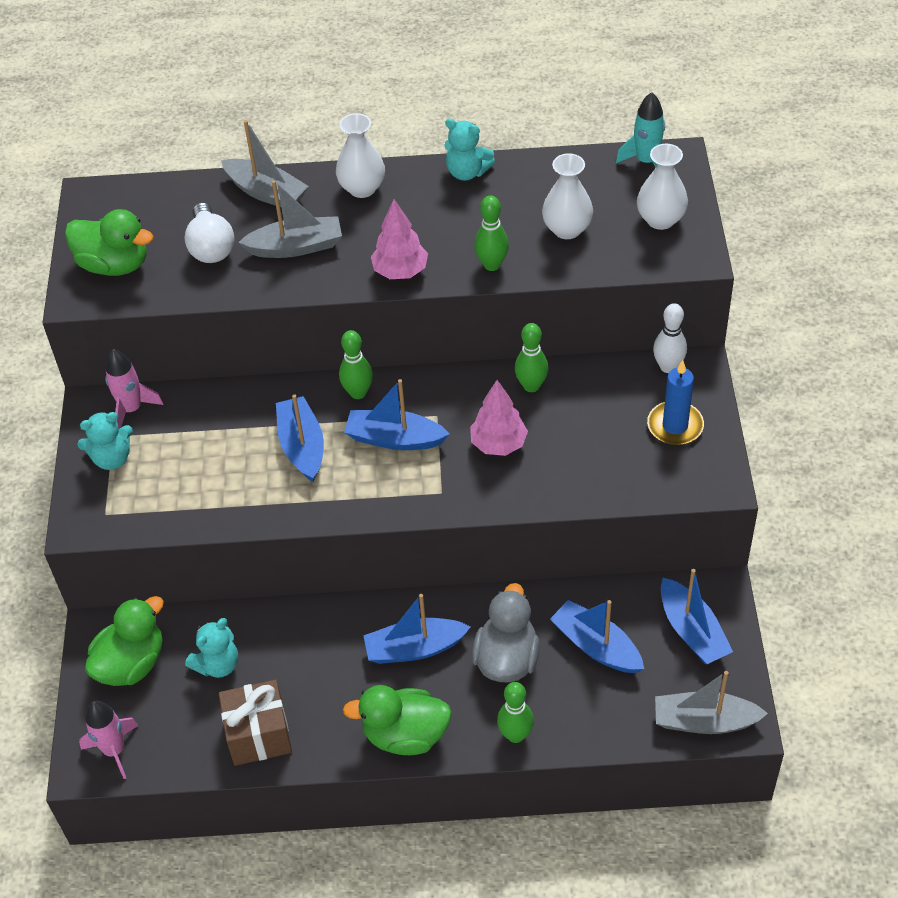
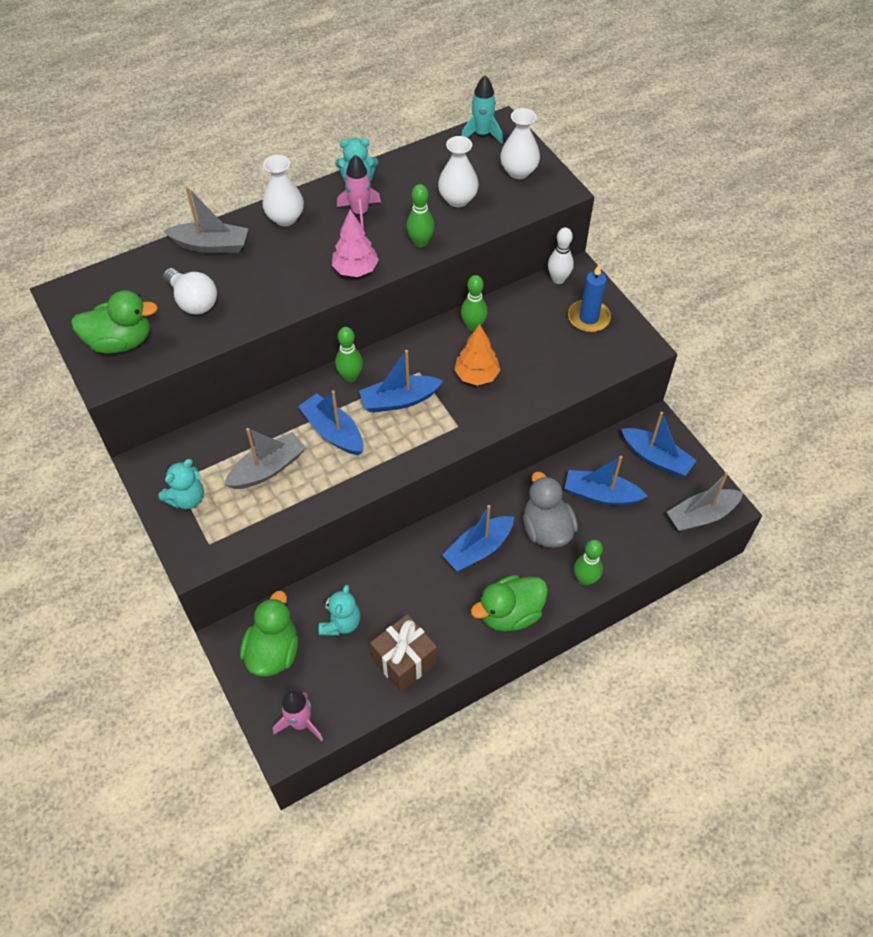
camera: 30 degrees left, 5 degrees up
pink rocket [105,349,163,429] -> pink rocket moved to [337,155,381,229]
grey boat [238,180,342,258] -> grey boat moved to [224,428,306,489]
pink tree [470,380,528,456] -> orange tree [454,324,500,386]

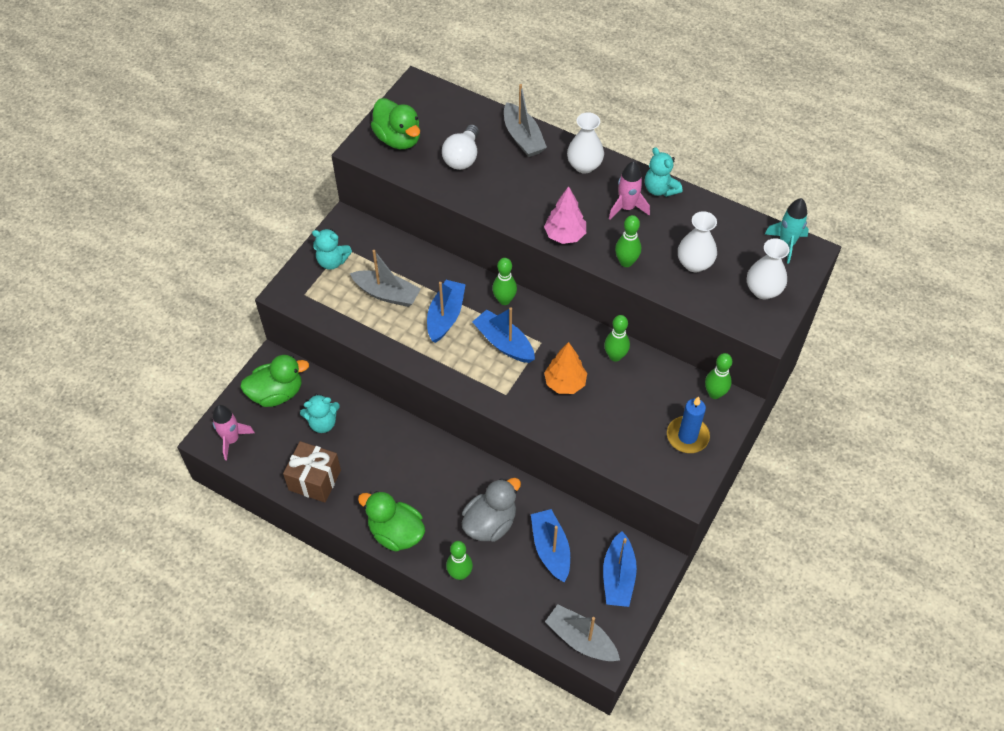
camera: 60 degrees right, 0 degrees up
blue boat [442,505,514,571] -> none
white bowling pin [548,227,574,284] -> green bowling pin [705,353,732,399]

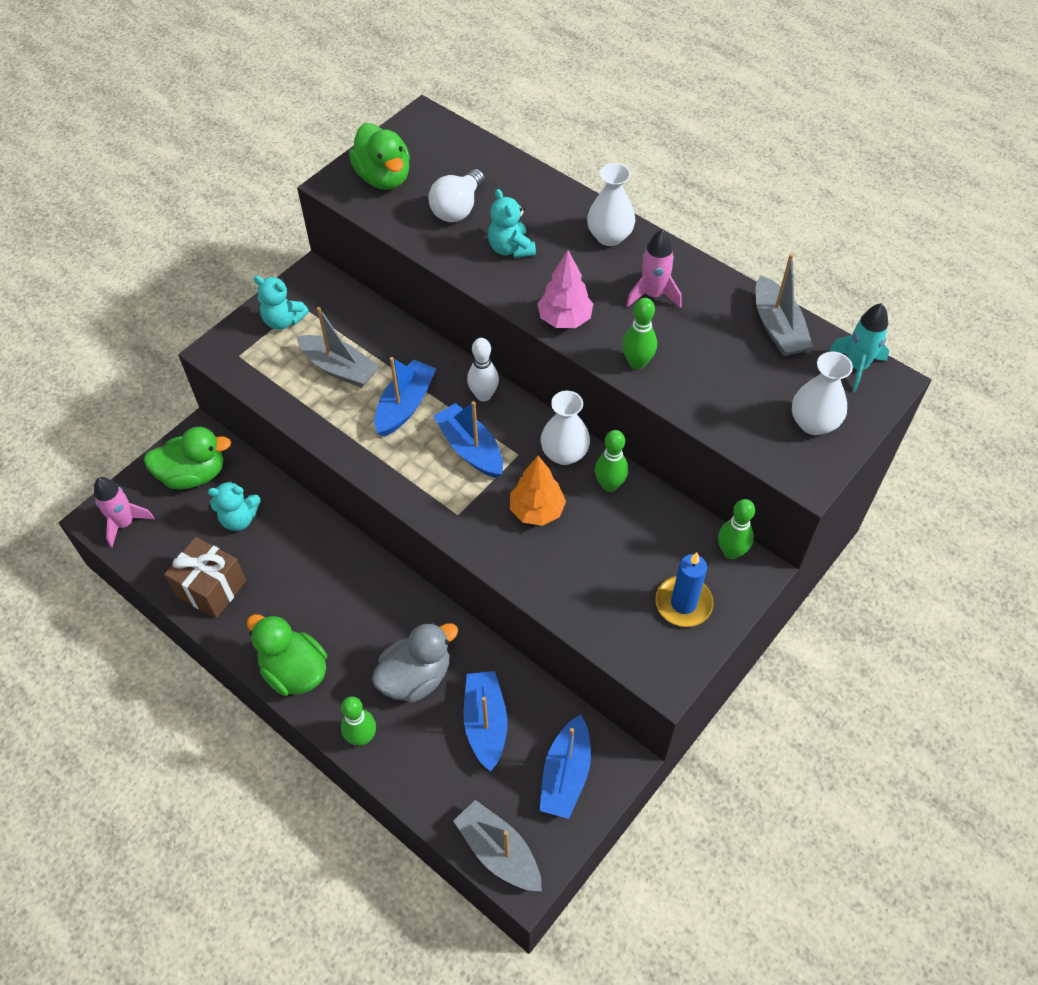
camera: 10 degrees right, 0 degrees up
green bowling pin [492,258,517,305] -> white bowling pin [467,338,499,401]
grey boat [504,84,547,157] -> grey boat moved to [755,254,813,356]
turquoise teddy bear [645,147,682,197] -> turquoise teddy bear moved to [488,189,536,258]
white vase [678,211,717,272] -> white vase moved to [541,391,590,465]

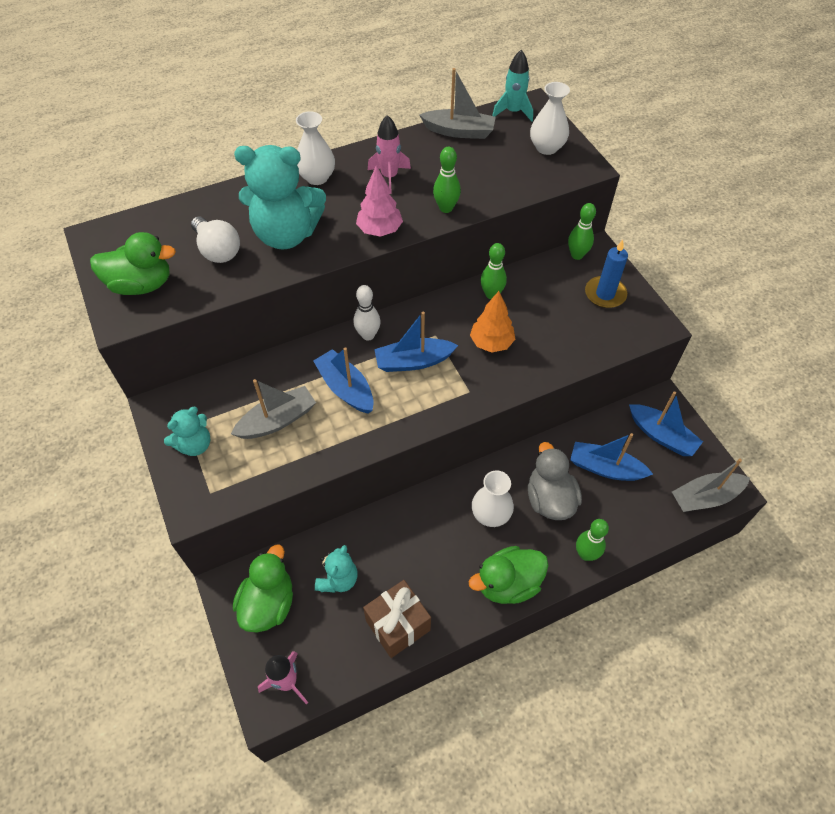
camera: 65 degrees left, 0 degrees up
turquoise teddy bear [488,189,536,258] -> turquoise teddy bear [234,145,326,250], size x1.89
white vase [541,391,590,465] -> white vase moved to [472,470,514,527]

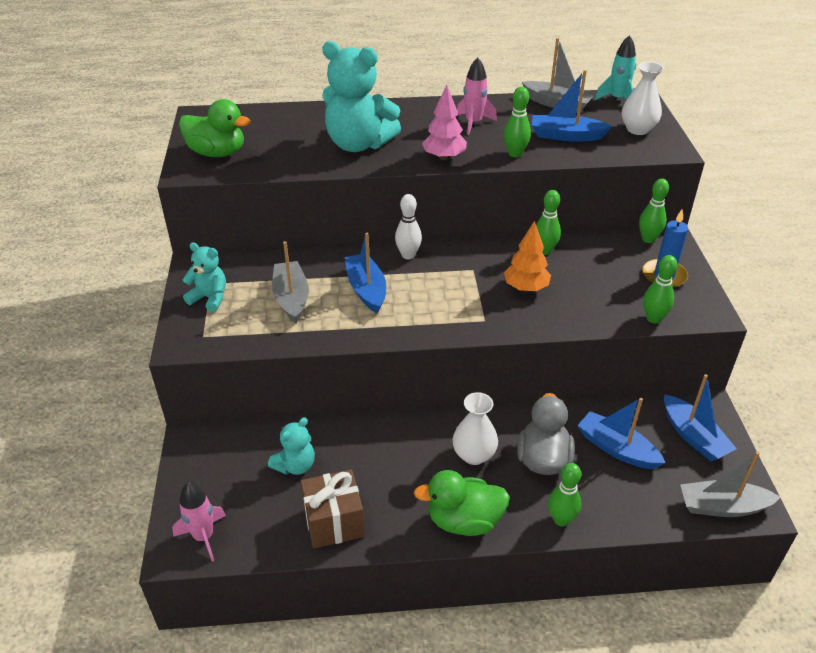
camera: 20 degrees right, 15 degrees down
turquoise teddy bear [164,407,210,456] -> turquoise teddy bear turned 135 degrees counterclockwise [182,243,226,312]
white light bulb [191,216,240,263] -> none
grey boat [231,379,316,439] -> grey boat turned 90 degrees counterclockwise [272,241,309,323]
green duck [233,544,293,633] -> none
white vase [296,111,335,185] -> none
blue boat [374,312,458,372] -> blue boat moved to [532,70,612,142]
none -> green bowling pin [643,255,677,323]

